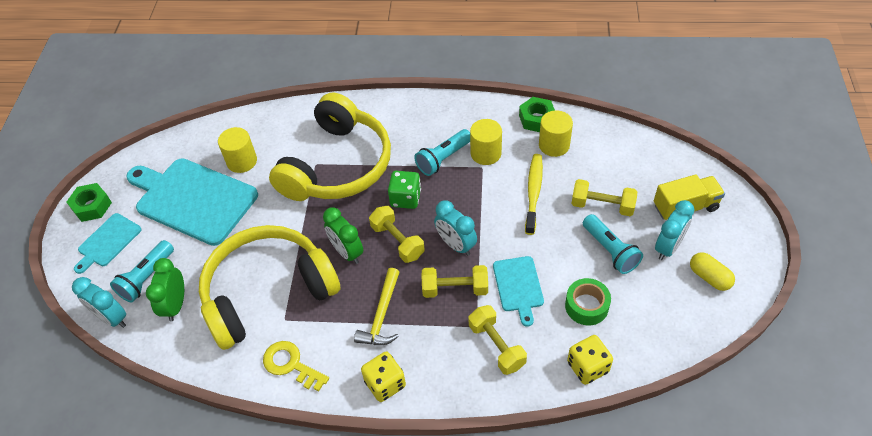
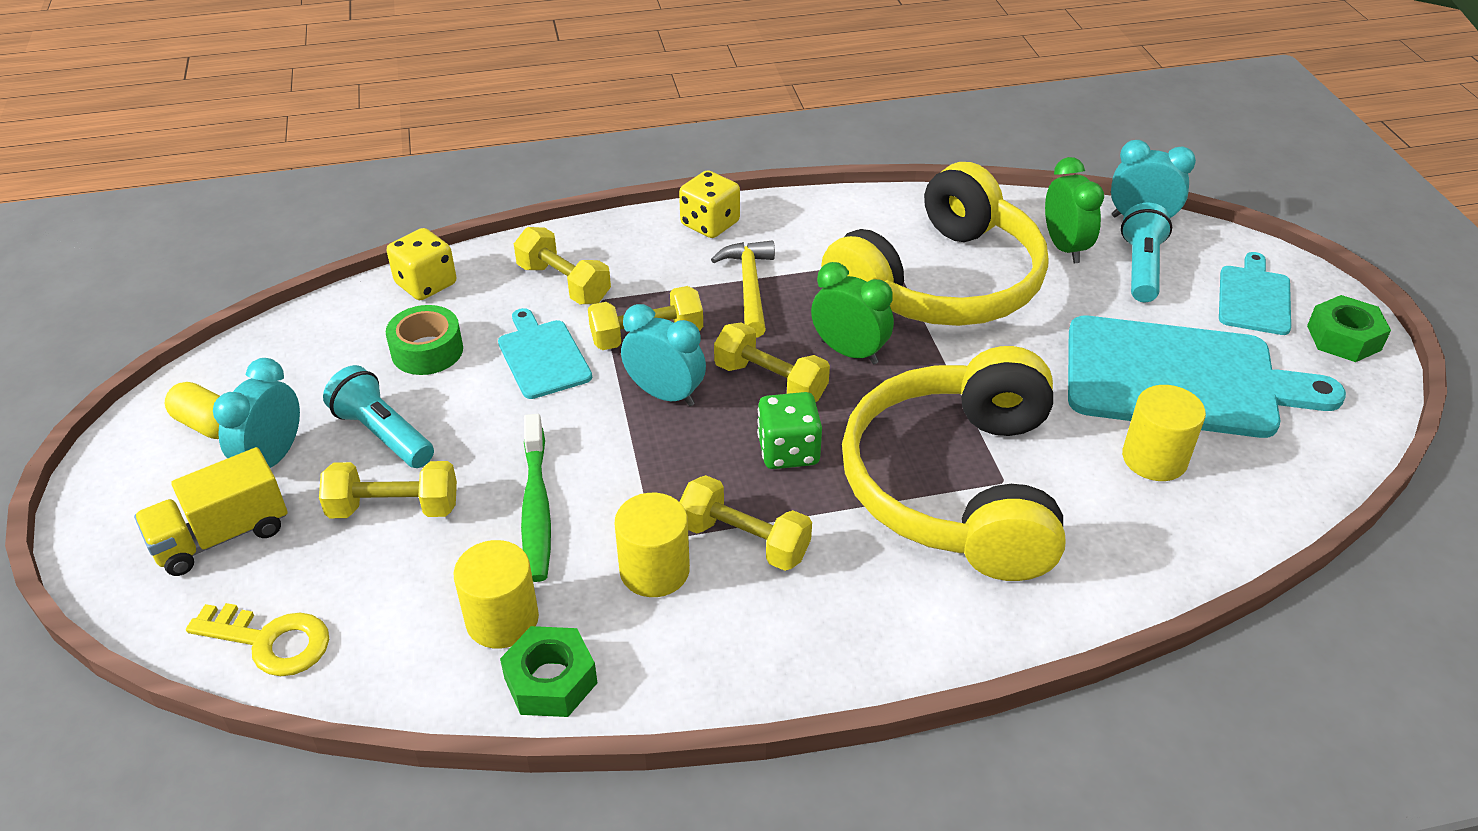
camera: 160 degrees right, 10 degrees down
yellow key [263,341,329,391] -> yellow key moved to [186,603,329,676]
turquoise flashlight [414,129,470,176] -> yellow dumbbell [679,475,812,571]
yellow toothbrush [525,154,543,235] -> green toothbrush [521,414,551,582]

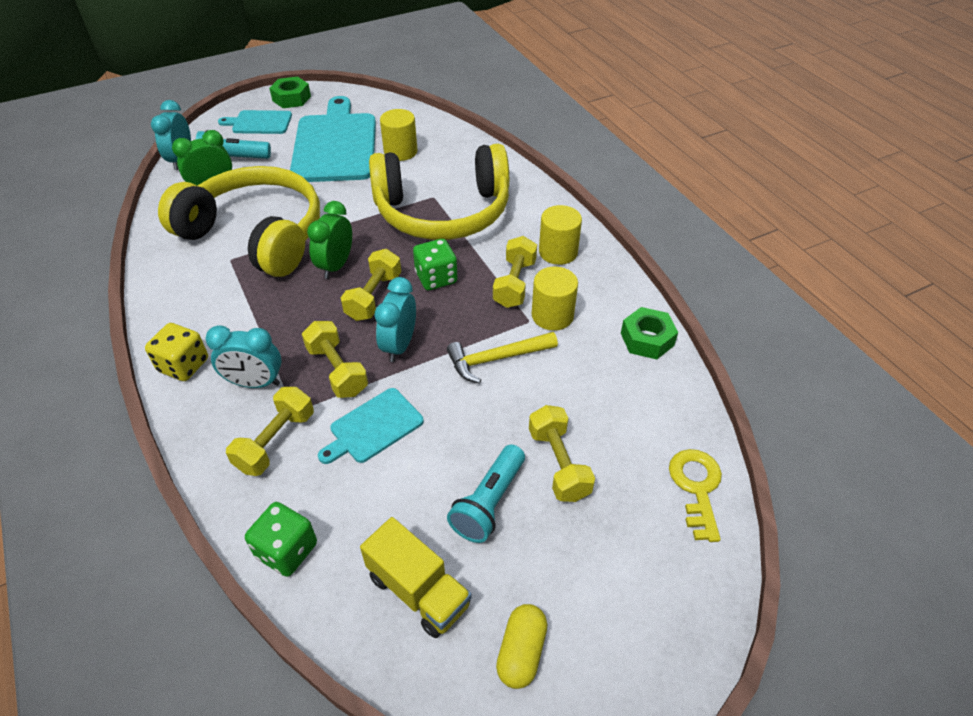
camera: 105 degrees left, 5 degrees up
yellow truck [134,447,287,576] -> yellow truck moved to [360,517,472,638]
turquoise clock [213,358,300,468] -> turquoise clock moved to [205,325,281,388]
green tape [386,305,463,375] -> none
yellow dice [387,228,456,300] -> green dice [245,502,317,577]
yellow cylinder [454,540,539,649] -> yellow cylinder moved to [539,205,582,265]
green toothbrush [521,414,551,582] -> none
yellow hammer [711,240,775,337] -> yellow hammer moved to [447,332,558,384]

